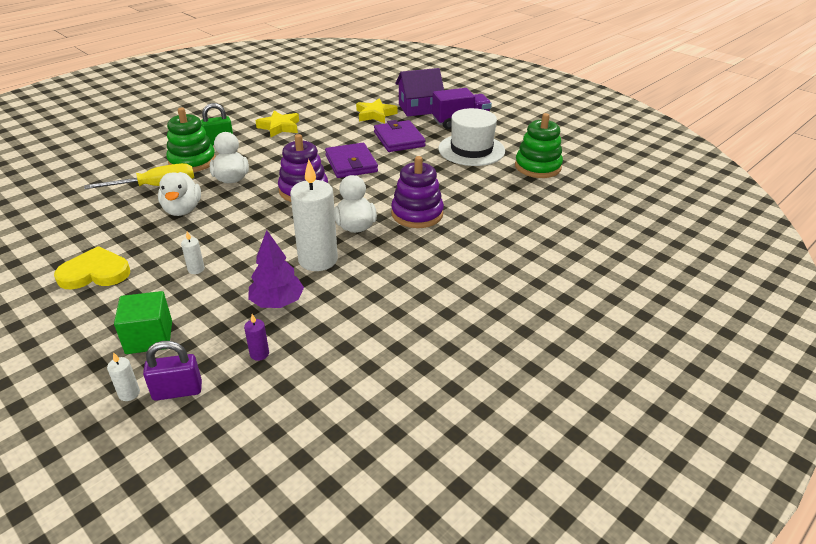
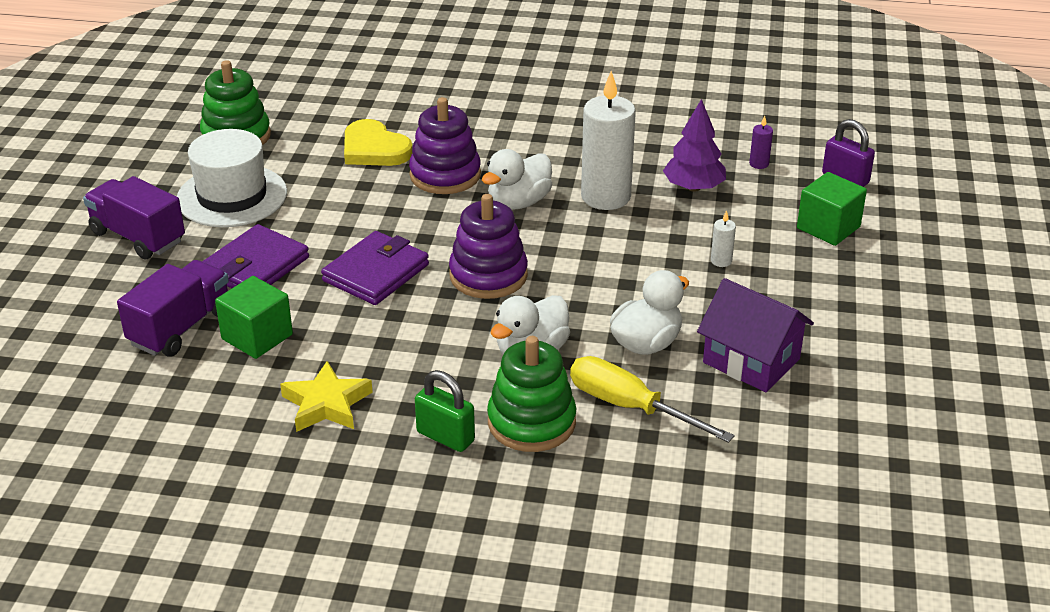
camera: 125 degrees left, 0 degrees up
yellow heart [54,246,130,289] -> yellow heart moved to [344,119,412,166]
white candle [107,352,140,401] -> none
yellow star [356,99,397,123] -> purple truck [117,260,229,357]
purple house [395,68,444,117] -> purple house moved to [697,278,814,392]
none -> green cube [215,276,293,359]

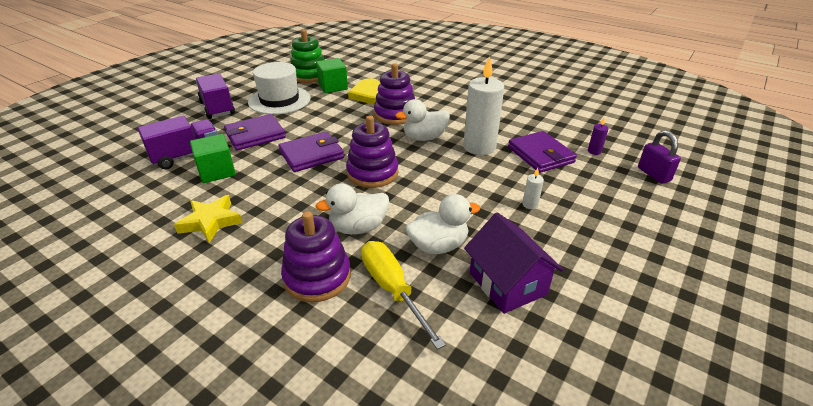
camera: 25 degrees right, 0 degrees up
green padlock [415,370,475,452] -> none
green stacking toy [487,336,576,452] -> purple stacking toy [281,211,351,302]
purple tree [663,99,726,192] -> purple wallet [508,131,577,173]
green cube [797,172,867,246] -> green cube moved to [316,58,348,93]

